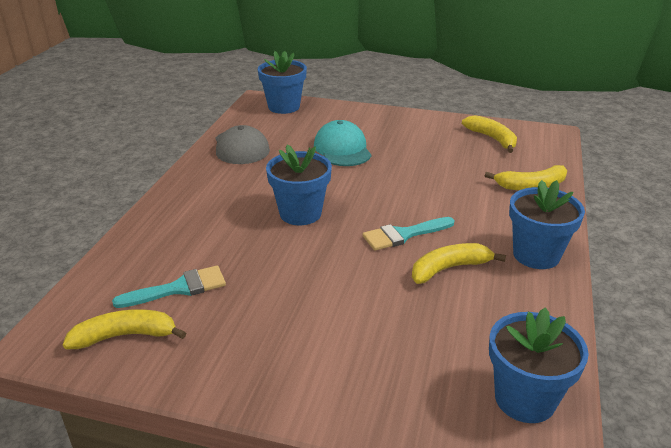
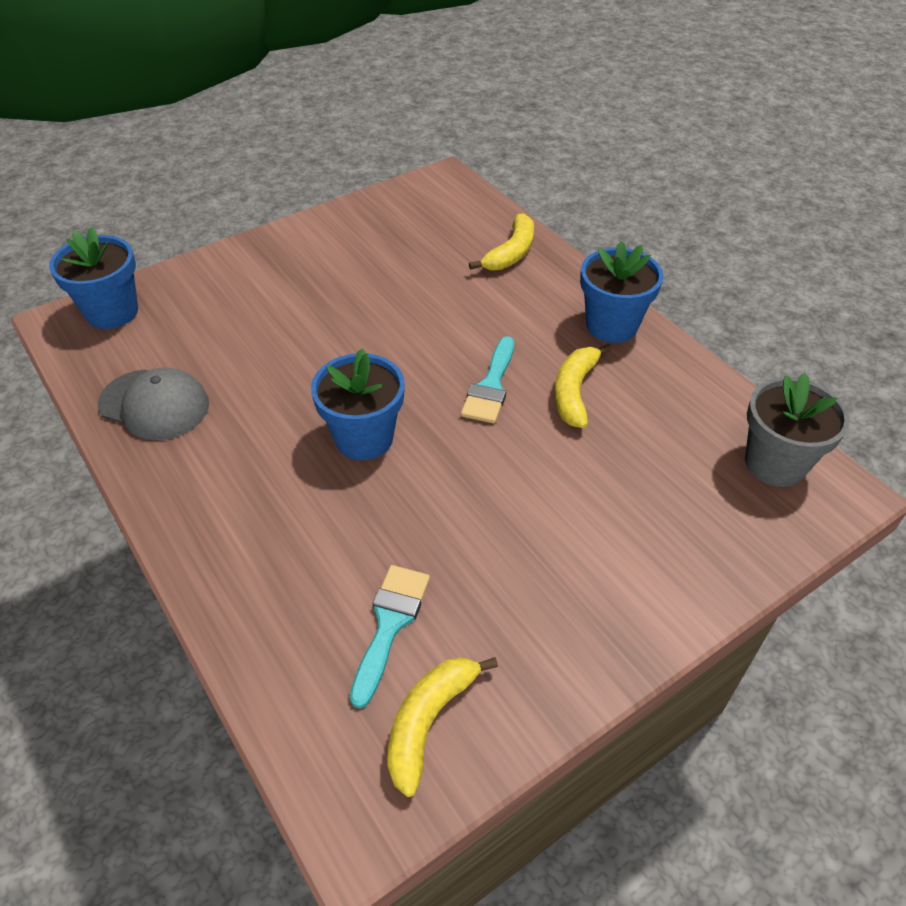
camera: 50 degrees left, 15 degrees up
turquoise cap [314,120,371,166] -> none
yellow banana [462,115,517,153] -> none
blue flower pot [489,307,589,423] -> grey flower pot [745,373,850,487]

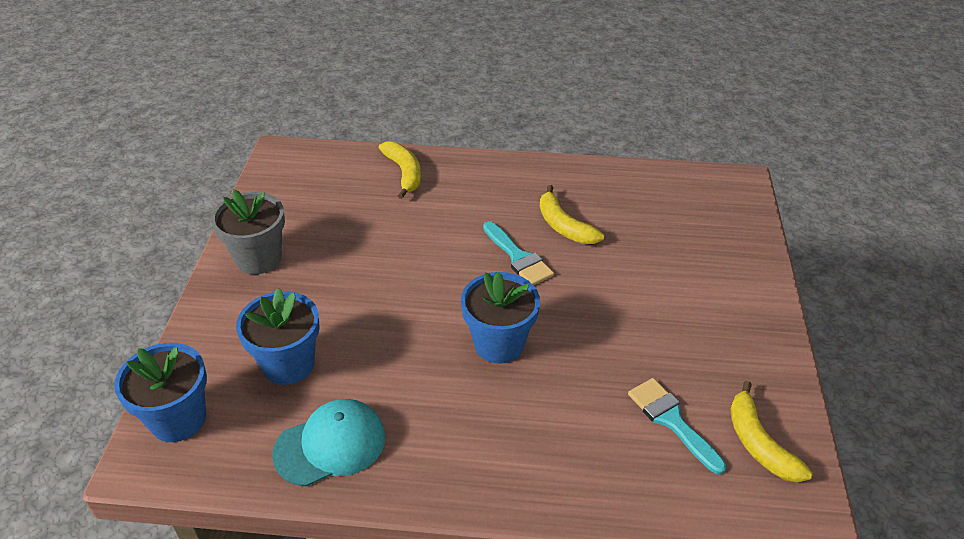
camera: 50 degrees left, 5 degrees down
grey cap [98,368,209,440] -> turquoise cap [272,399,385,487]
blue flower pot [580,241,663,343] -> blue flower pot moved to [236,288,320,385]
grey flower pot [745,373,850,487] -> grey flower pot moved to [211,189,285,274]

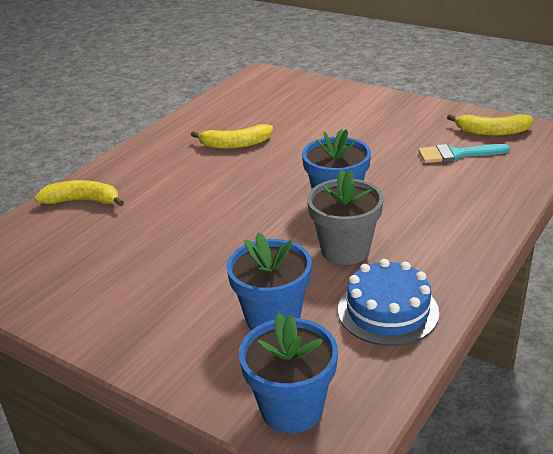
camera: 60 degrees left, 10 degrees down
grey flower pot [211,189,285,274] -> grey flower pot moved to [307,169,384,265]
turquoise cap [272,399,385,487] -> blue cake [338,259,439,346]
turquoise brush [483,221,554,285] -> none

